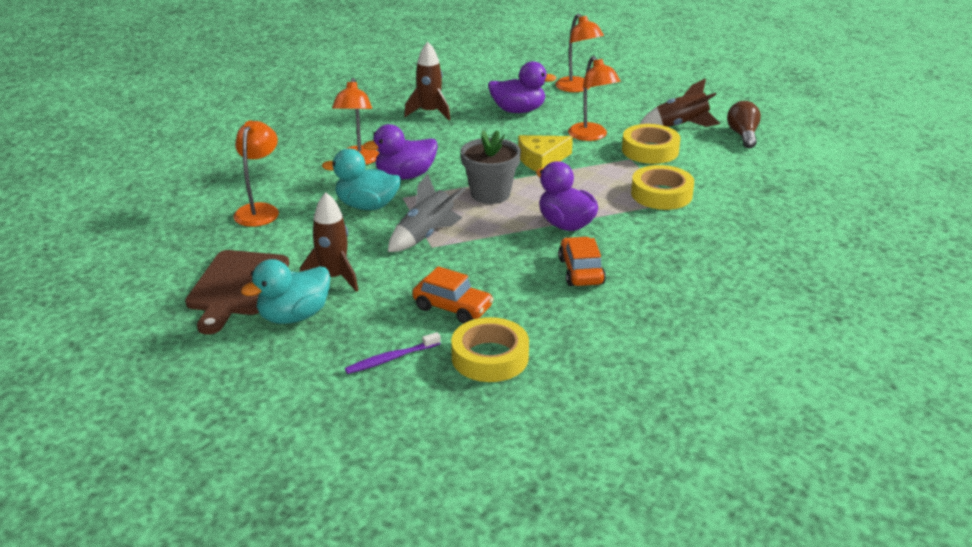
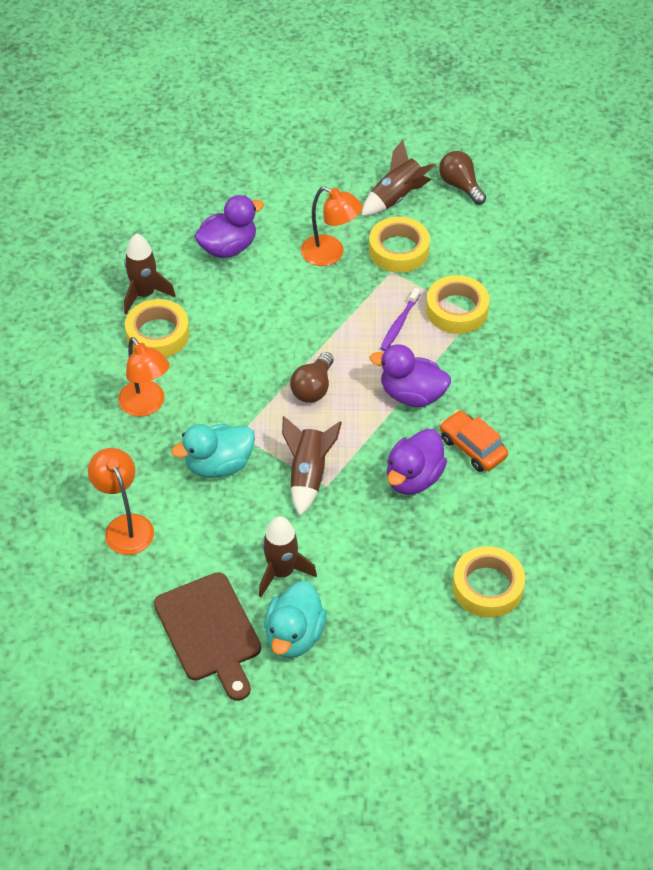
camera: 35 degrees left, 20 degrees up
purple toothbrush [345,332,441,374] -> purple toothbrush moved to [380,288,420,351]
purple duck [363,124,438,180] -> purple duck moved to [387,429,447,495]
grey rocket [388,174,466,252] -> brown rocket [282,416,342,516]
orange car [412,266,494,324] -> none
grey flower pot [461,130,521,204] -> brown light bulb [290,352,334,403]
yellow cheese [518,135,573,171] -> none
orange lamp [555,14,604,92] -> none
none -> yellow tape [125,299,189,358]

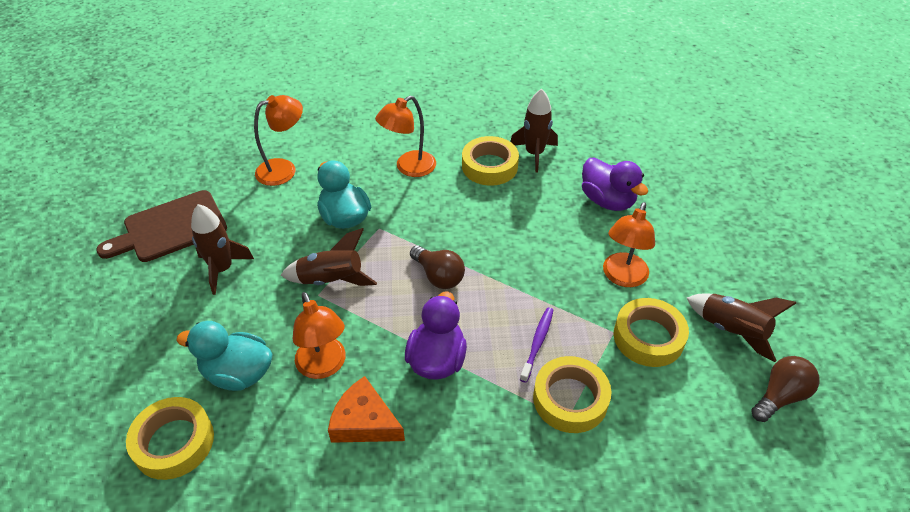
camera: 85 degrees right, 5 degrees down
turquoise duck [264,581,327,658] -> turquoise duck moved to [176,321,272,391]
brown light bulb [290,352,334,403] -> brown light bulb turned 150 degrees counterclockwise [410,245,465,289]
purple toothbrush [380,288,420,351] -> purple toothbrush turned 90 degrees clockwise [520,307,554,383]
purple duck [387,429,447,495] -> orange lamp [292,292,346,379]
orange car [440,410,508,472] -> orange cheese [328,376,405,443]

